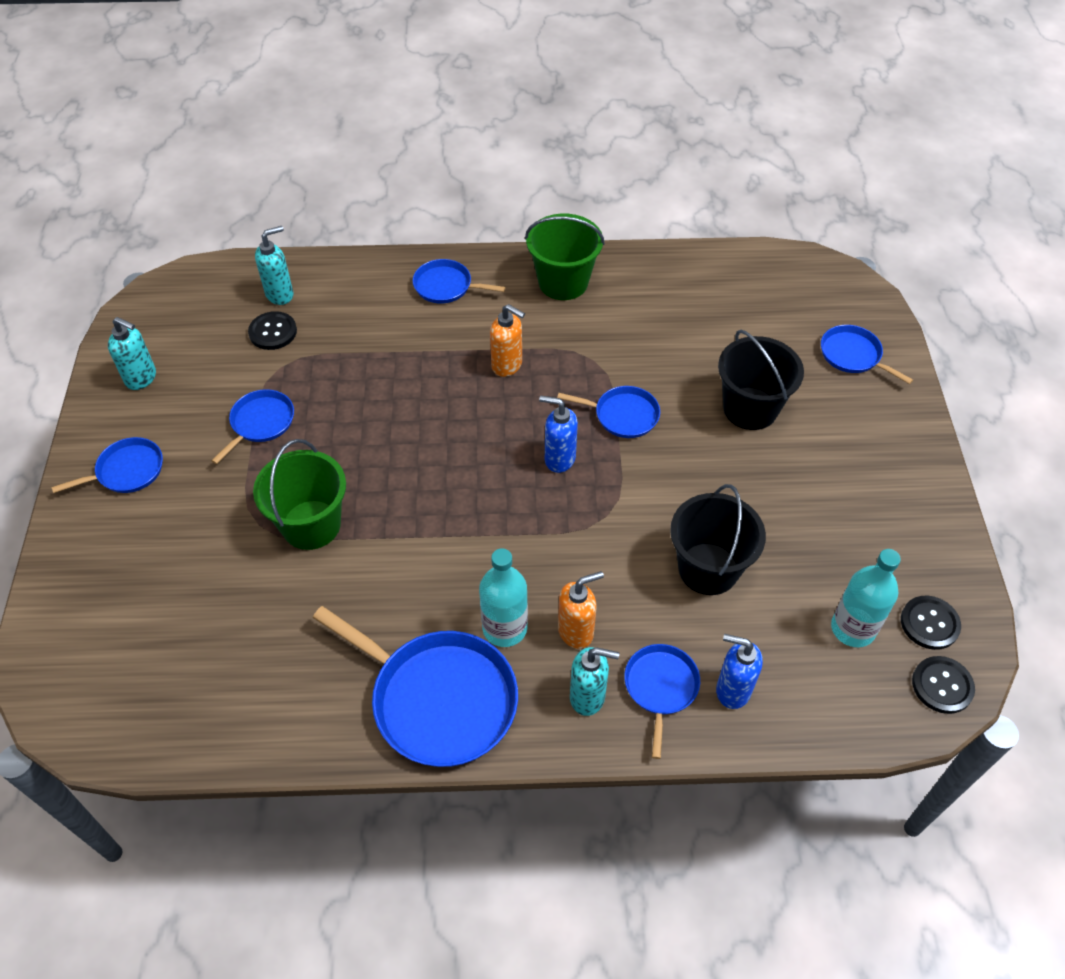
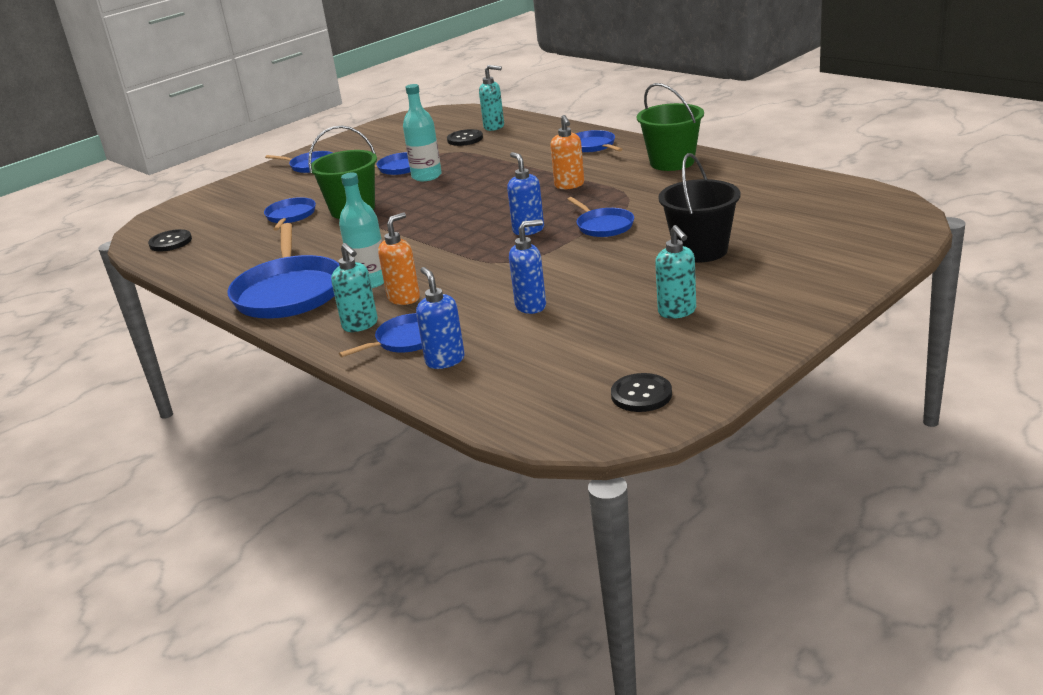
camera: 50 degrees right, 25 degrees down
turquoise soap dispenser [108,317,156,390] -> turquoise soap dispenser moved to [655,225,696,319]
orange soap dispenser [558,571,604,649] -> orange soap dispenser turned 75 degrees counterclockwise [378,212,420,305]
black bucket [670,484,766,595] -> blue soap dispenser [509,219,546,314]
blue pan [821,325,913,384] -> blue pan moved to [264,197,316,231]
turquoise bottle [831,549,901,647] -> turquoise bottle moved to [403,84,442,181]
black button [912,656,975,714] -> black button moved to [148,229,192,252]

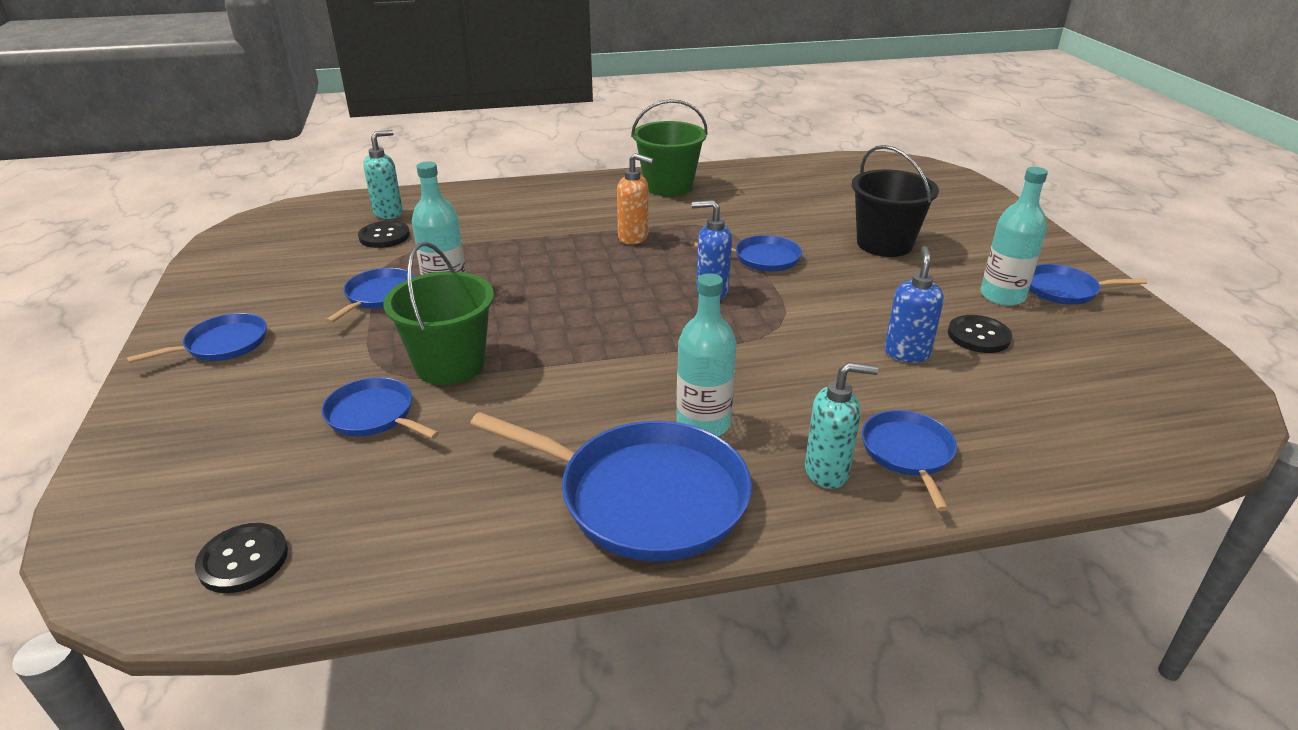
camera: 60 degrees left, 5 degrees up
orange soap dispenser [378,212,420,305] -> none
blue soap dispenser [416,267,465,369] -> none
blue pan [576,130,623,152] -> blue pan moved to [1029,264,1147,305]
black button [611,373,672,412] -> black button moved to [948,315,1012,353]
turquoise soap dispenser [655,225,696,319] -> turquoise bottle [980,167,1048,306]

